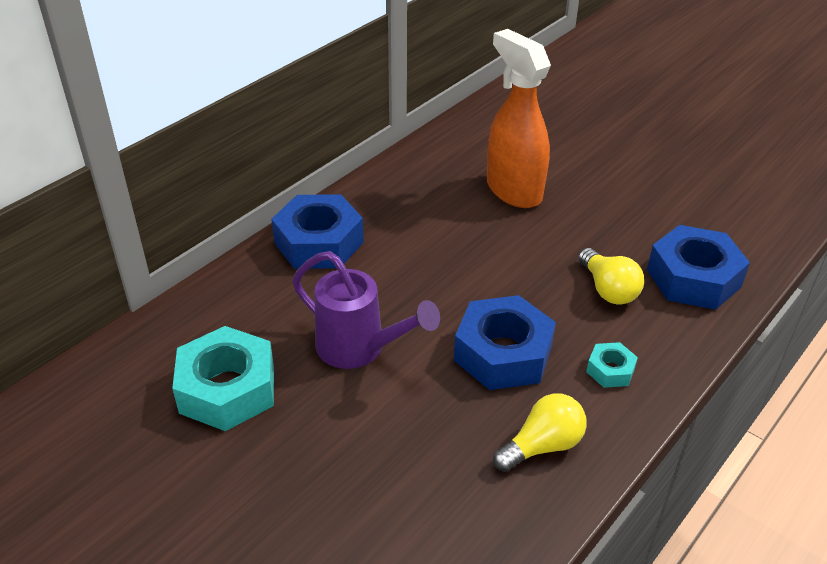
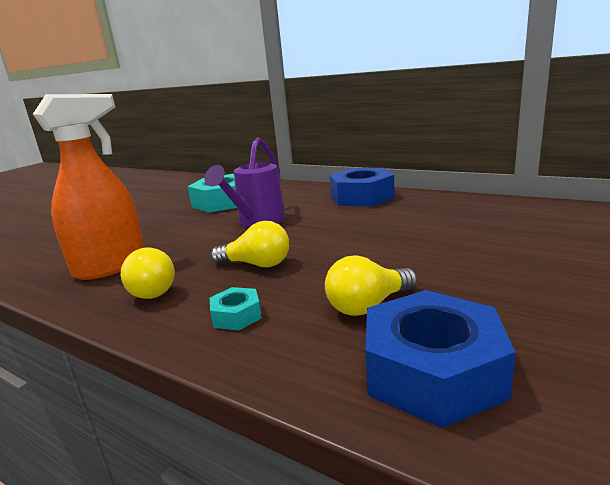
camera: 85 degrees right, 20 degrees down
blue nut [454,295,556,390] -> yellow light bulb [211,221,289,267]
orange spray bottle [487,29,551,208] -> orange spray bottle moved to [33,94,145,280]

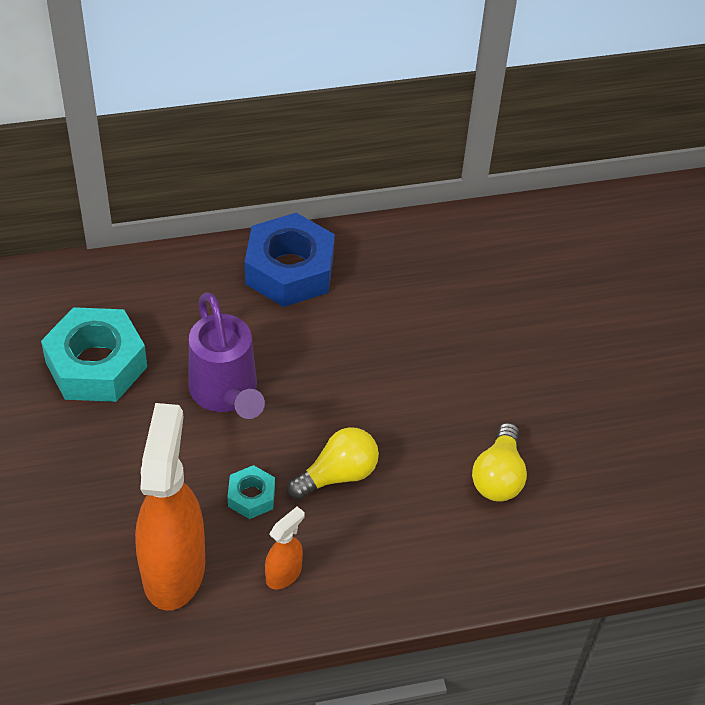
camera: 50 degrees left, 30 degrees up
yellow light bulb [121,248,175,299] -> orange spray bottle [265,506,305,589]
turquoise nut [210,287,262,330] -> turquoise nut moved to [227,465,275,519]
blue nut [365,290,515,428] -> none

